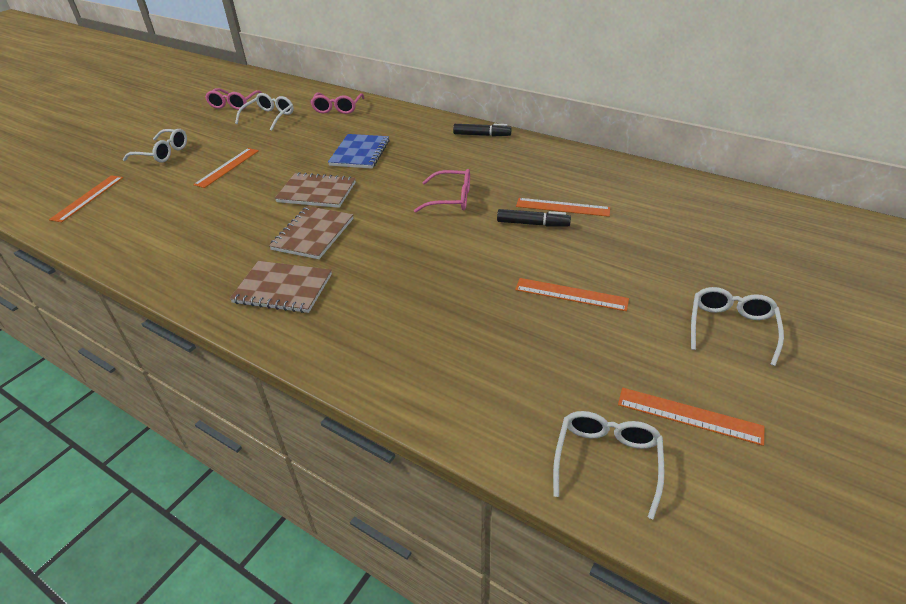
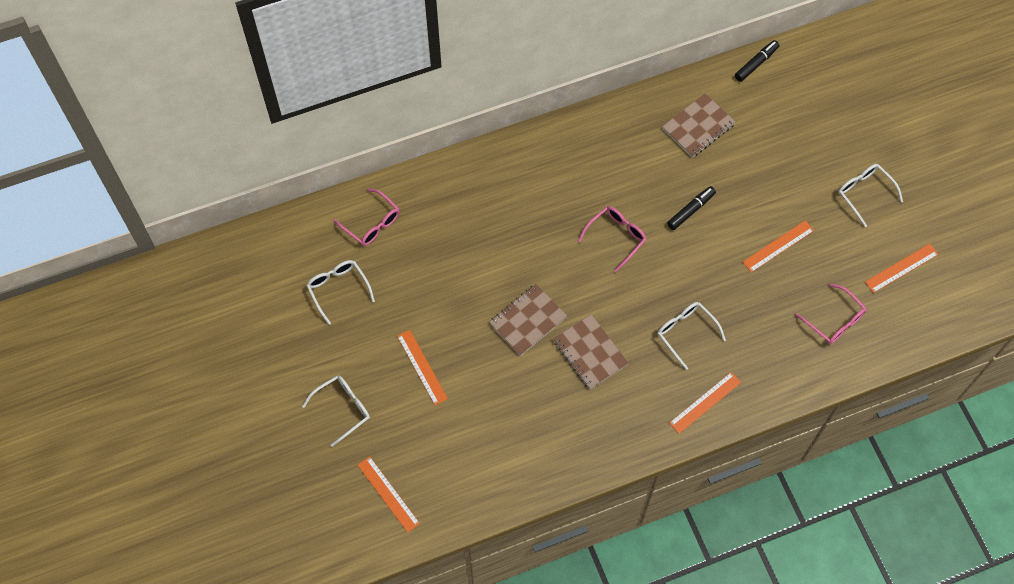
camera: 55 degrees left, 25 degrees up
pink glasses [205,88,262,110] -> pink glasses moved to [795,284,867,344]
brown notebook [230,261,332,313] -> brown notebook moved to [662,93,736,158]
blue notebook [328,134,390,169] -> none
black marker [453,124,511,136] -> black marker moved to [735,40,779,82]
orange ruler [516,198,610,217] -> orange ruler moved to [669,372,741,434]
white glasses [553,411,664,520] -> white glasses moved to [657,302,726,370]

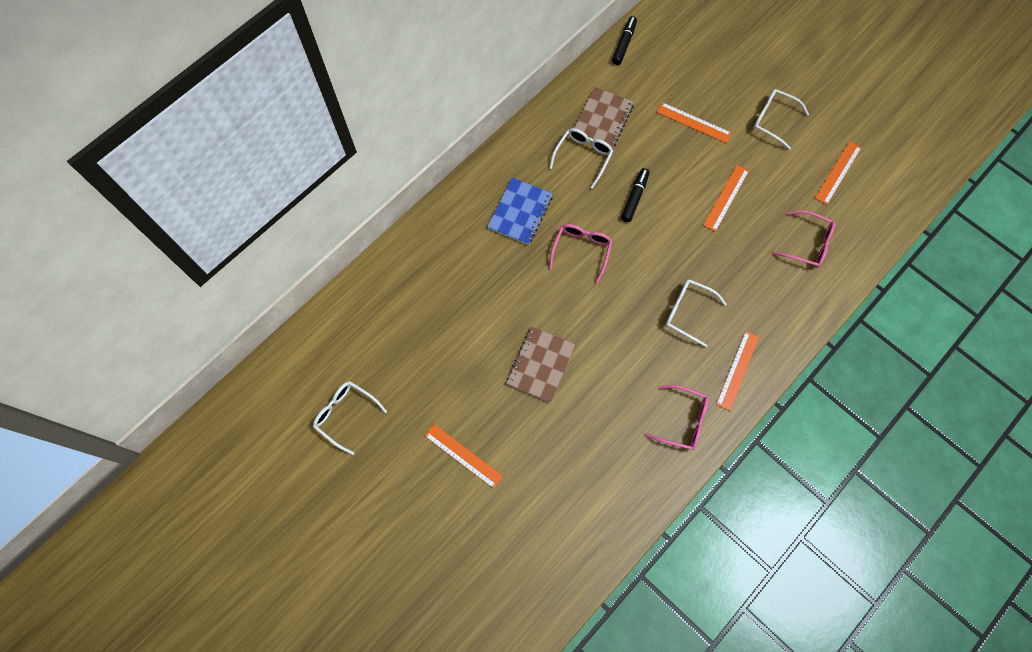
camera: 25 degrees left, 5 degrees up
white glasses [302,375,370,447] -> white glasses moved to [549,128,613,189]
pink glasses [333,189,399,246] -> pink glasses moved to [645,385,709,450]
orange ruler [358,456,420,533] -> orange ruler moved to [657,102,731,143]
brown notebook [553,314,629,389] -> none
none -> blue notebook [487,177,553,245]

